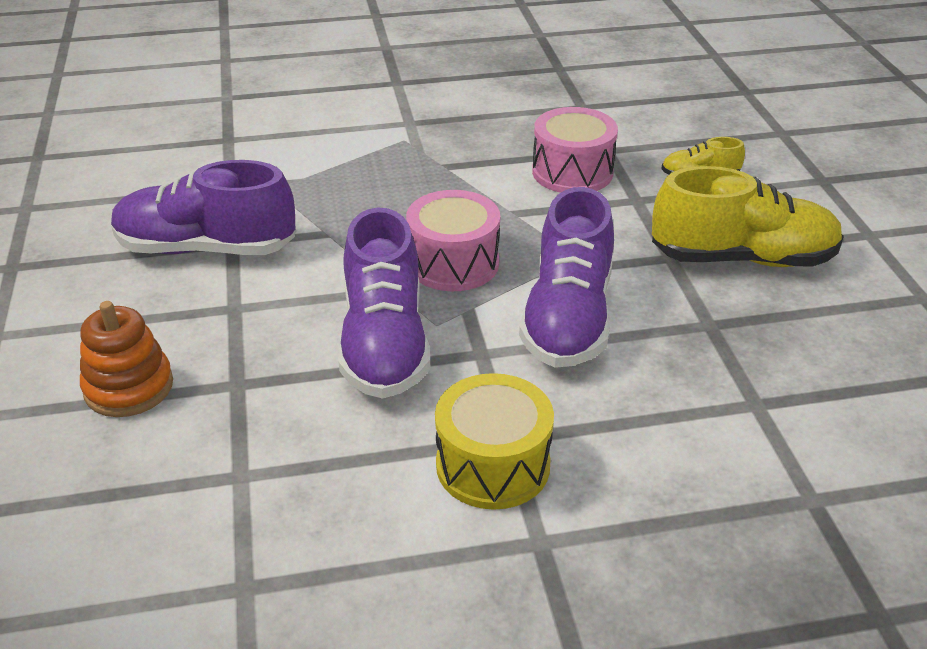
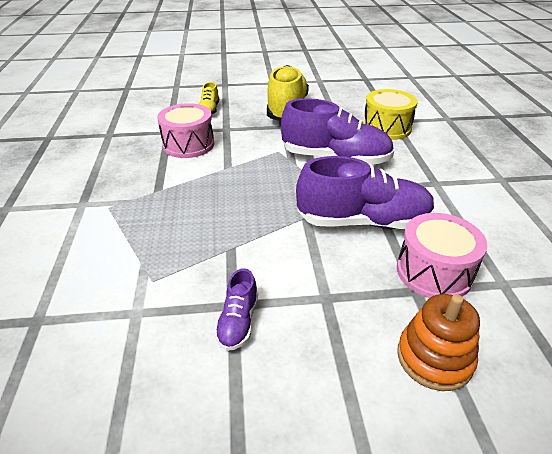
camera: 85 degrees left, 0 degrees up
purple shoe [111,160,295,255] -> purple shoe [214,268,258,351], size x0.48
pink drum [406,190,500,291] -> pink drum moved to [397,213,487,298]
yellow drum [435,373,554,510] -> yellow drum moved to [363,89,418,140]

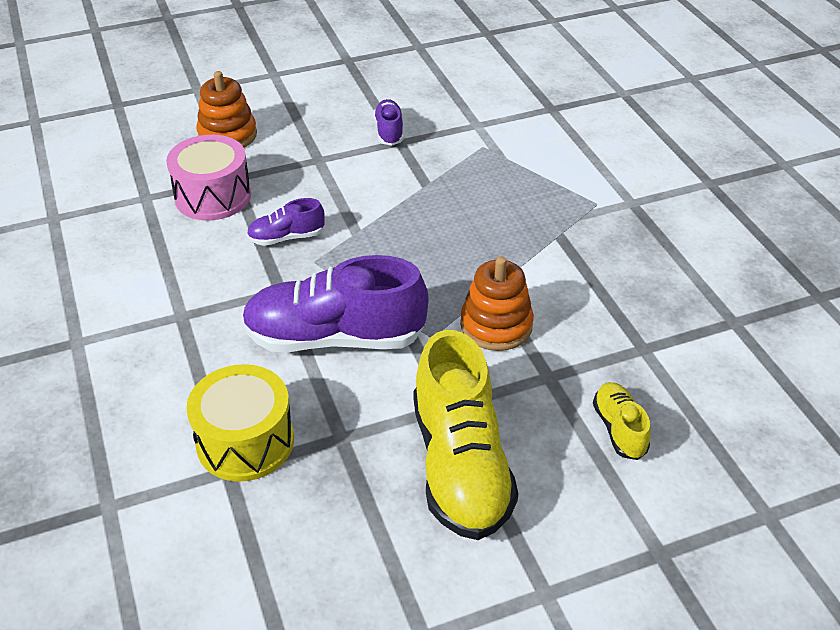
camera: 165 degrees right, 5 degrees up
pink drum [157,103,214,158] -> none
purple shoe [296,156,435,229] -> purple shoe [247,198,325,246], size x0.48
none -> orange stacking toy [460,256,534,351]

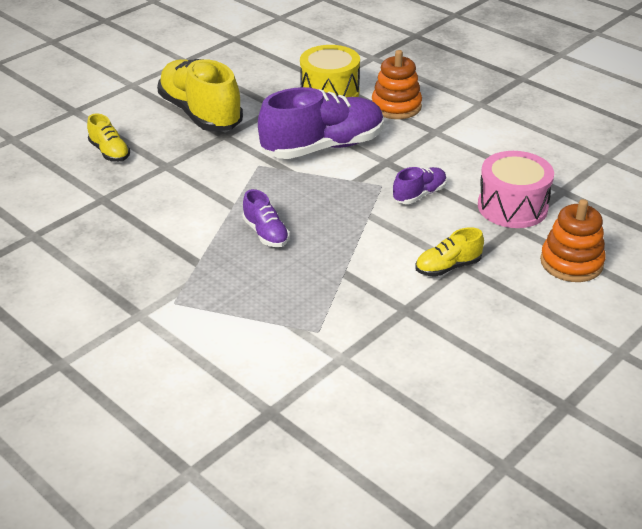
camera: 155 degrees right, 5 degrees down
purple shoe [374,99,404,146] -> purple shoe moved to [242,189,290,247]
orange stacking toy [460,256,534,351] -> orange stacking toy moved to [372,50,422,119]
none -> yellow shoe [415,227,484,277]

